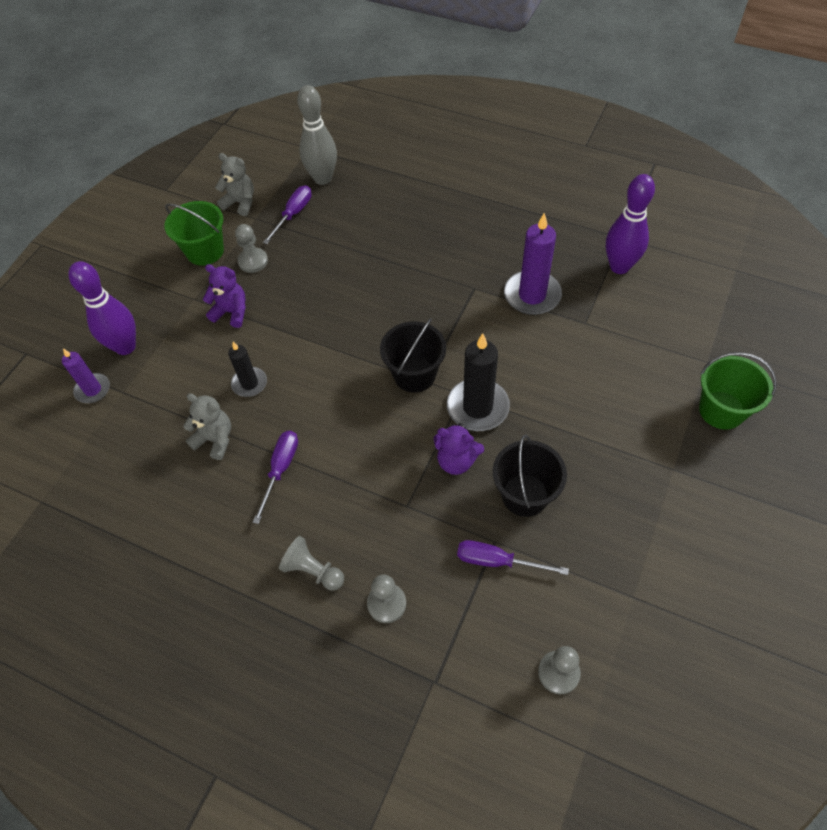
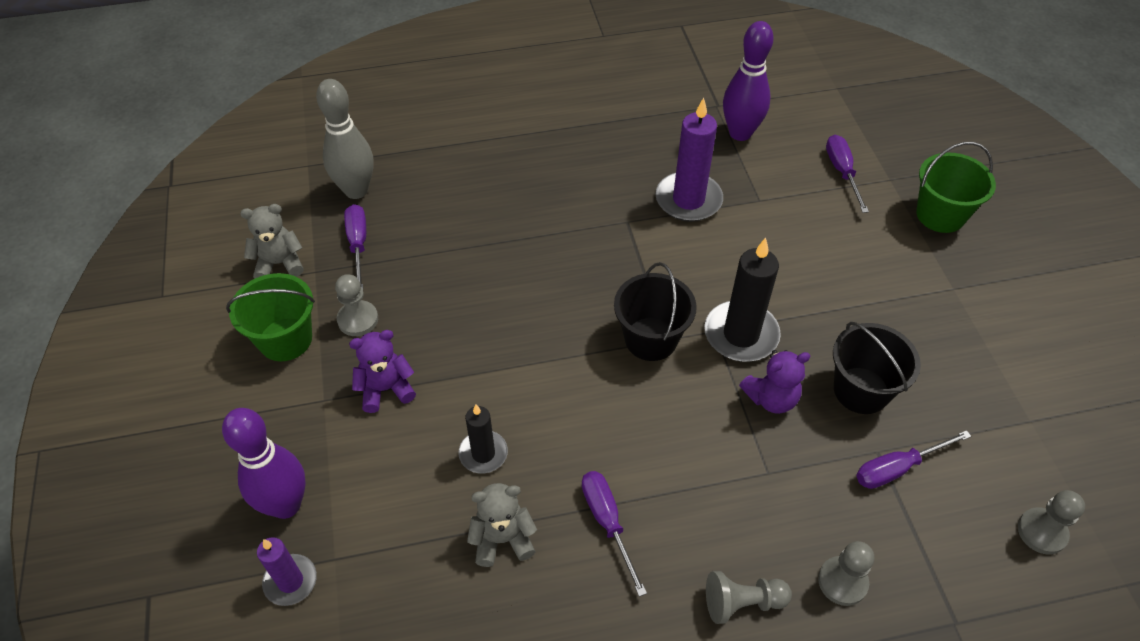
camera: 40 degrees left, 5 degrees down
none -> purple screwdriver [826,135,869,213]

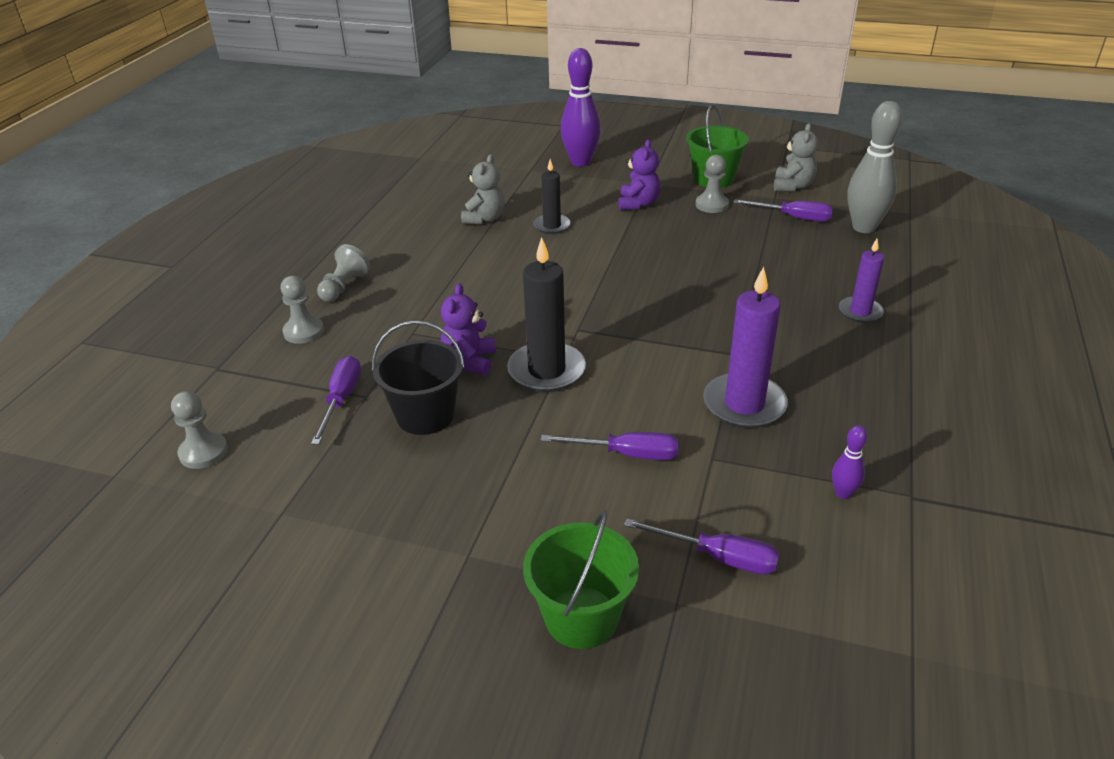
camera: 120 degrees right, 15 degrees down
purple candle [257,537,317,606] -> purple candle moved to [839,239,884,323]
purple screwdriver [582,471,647,597] -> purple screwdriver moved to [541,432,679,460]
black bucket [614,262,697,361] -> none
purple bowling pin [723,21,774,141] -> purple bowling pin [832,425,868,499], size x0.47

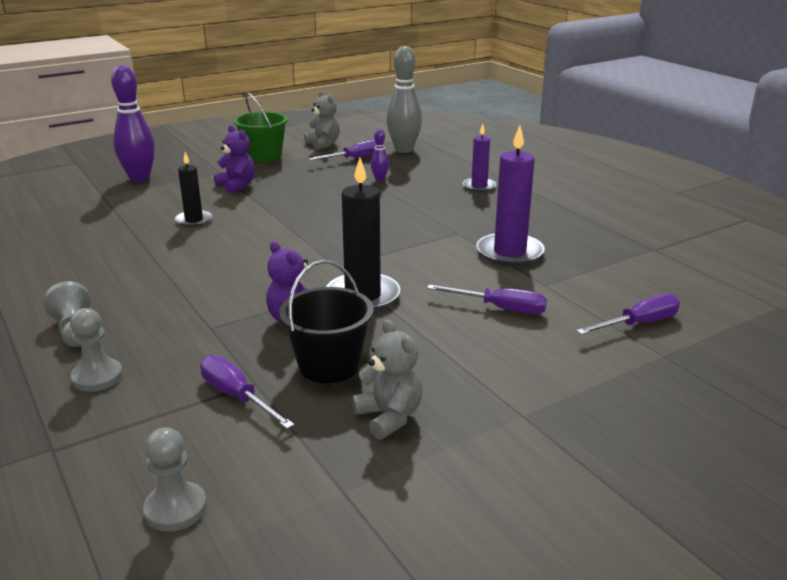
camera: 50 degrees left, 10 degrees down
grey teddy bear [461,154,505,224] -> grey teddy bear moved to [352,319,423,439]
green bucket [523,510,639,649] -> none
purple screwdriver [541,432,679,460] -> purple screwdriver turned 60 degrees clockwise [427,285,547,315]
grey pawn [696,155,729,213] -> none
purple bowling pin [832,425,868,499] -> purple bowling pin moved to [371,129,389,181]

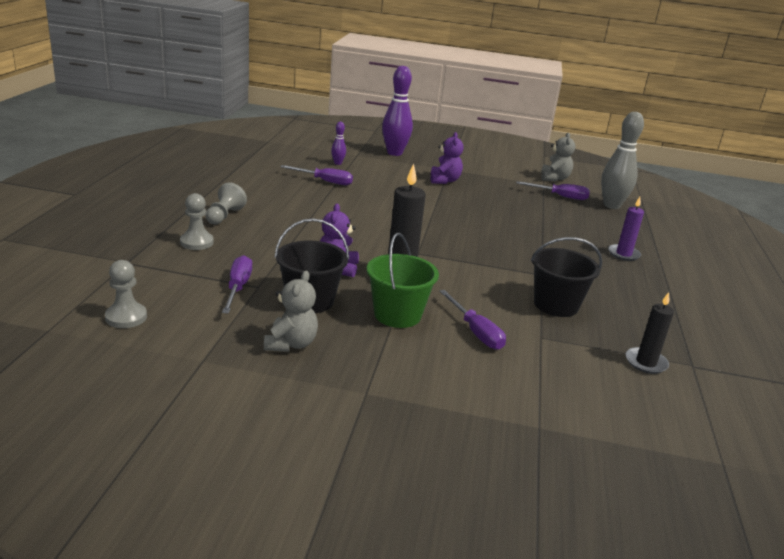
camera: 40 degrees right, 0 degrees up
black candle [175,152,213,227] -> black candle moved to [626,292,674,374]
green bucket [233,93,288,163] -> green bucket moved to [366,233,439,328]
purple bowling pin [371,129,389,181] -> purple bowling pin moved to [331,122,346,165]
purple candle [476,125,545,266] -> black bucket [531,237,602,317]
purple screwdriver [576,294,680,335] -> purple screwdriver moved to [281,165,353,185]

